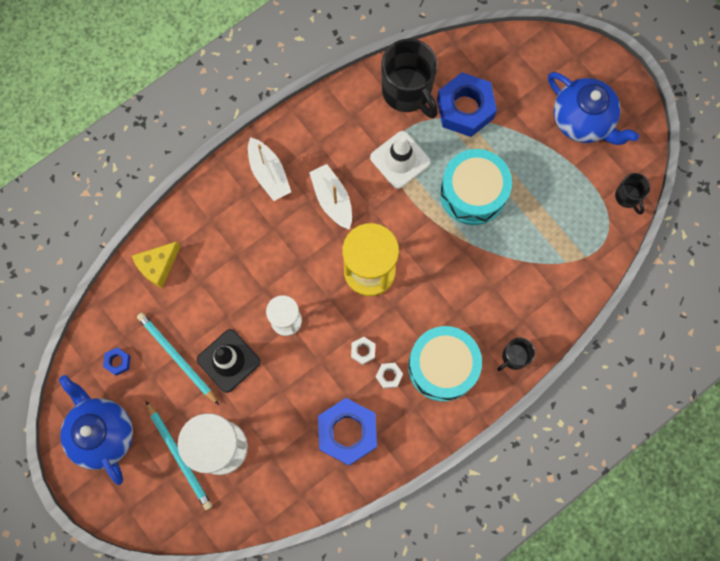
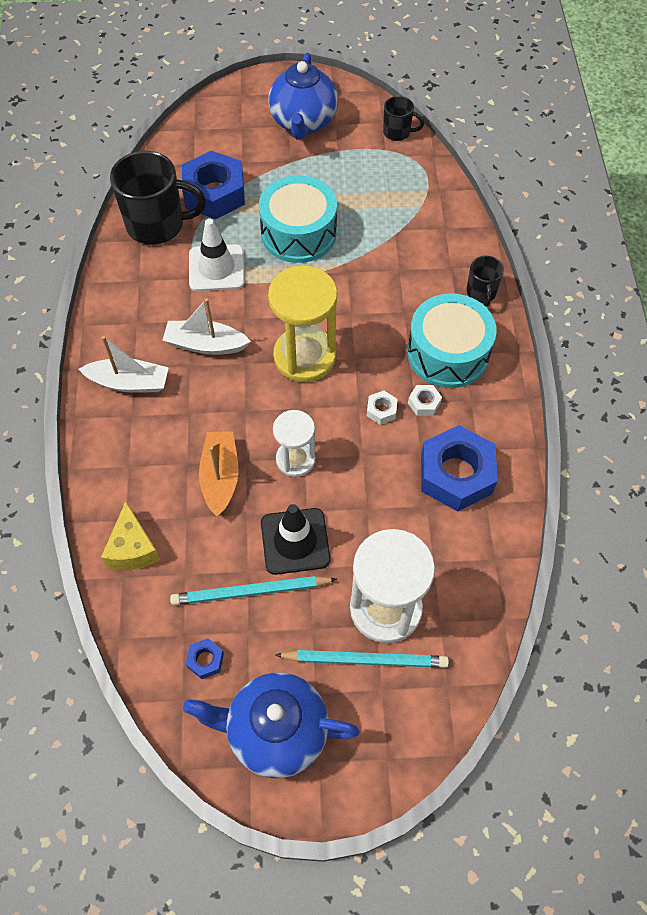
camera: 55 degrees left, 15 degrees down
blue teapot [548,72,639,145] -> blue teapot turned 105 degrees clockwise [268,53,338,140]
none -> orange boat [199,431,239,517]

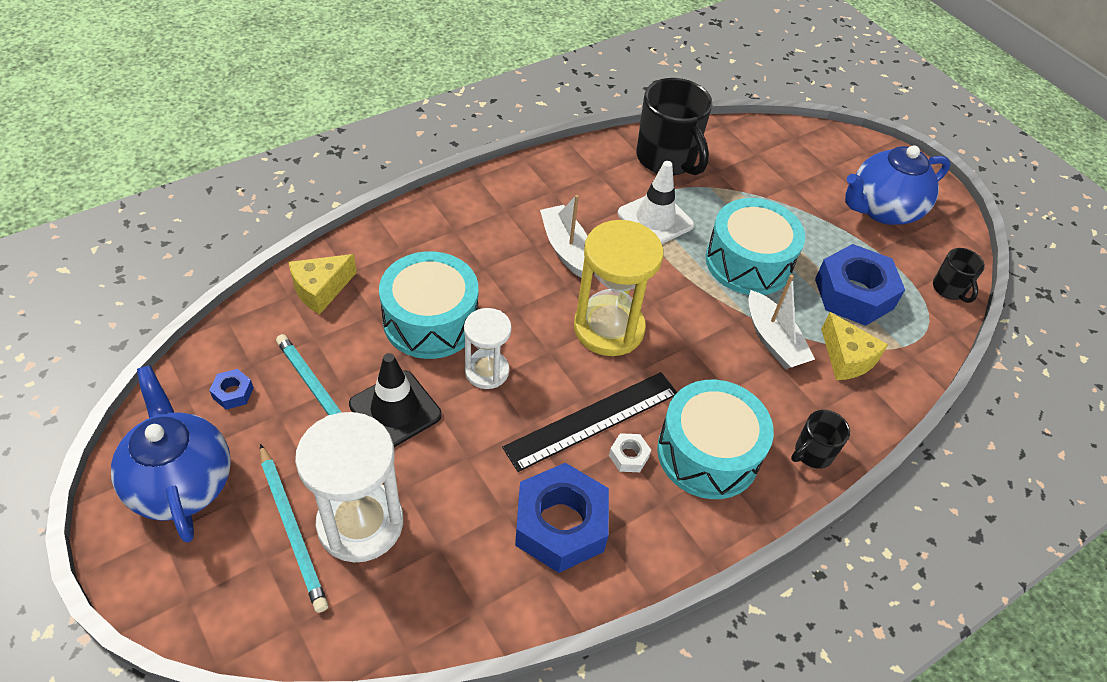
camera: 55 degrees right, 10 degrees down
white boat [79,336,169,392] -> white boat moved to [748,275,815,369]
blue nut [182,150,245,219] -> blue nut moved to [815,244,905,326]
orange boat [199,431,239,517] -> turquoise drum [379,251,478,359]
white nut [367,390,398,425] -> black ruler [502,372,677,472]
none -> yellow cheese [821,312,888,380]

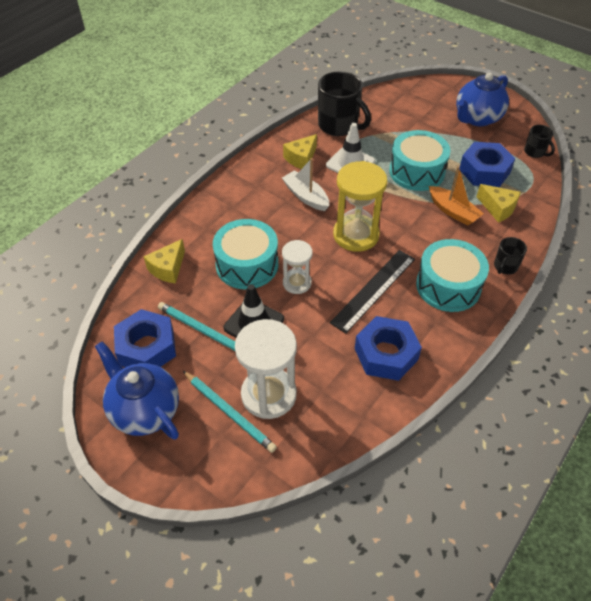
camera: 15 degrees left, 0 degrees up
blue nut [209,369,254,409] -> blue nut [114,309,176,367], size x2.35
white nut [609,433,651,472] -> none
white boat [748,275,815,369] -> orange boat [429,166,484,226]
none -> yellow cheese [283,134,317,169]

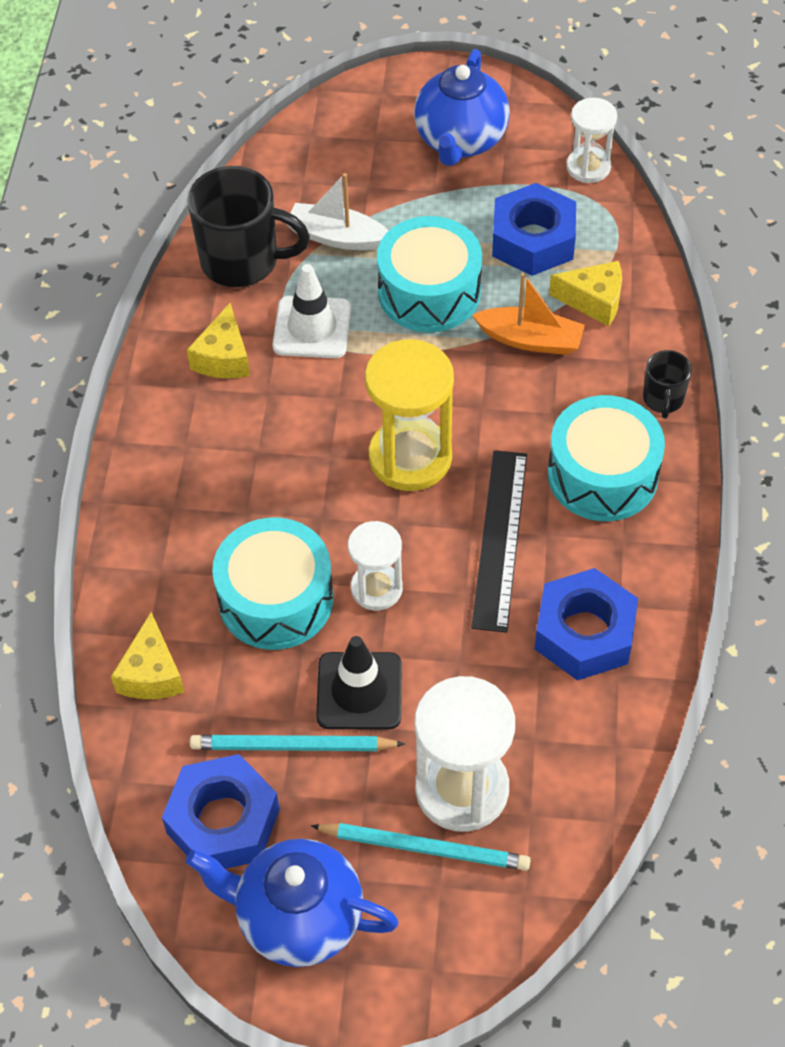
camera: 30 degrees left, 5 degrees up
white boat [282,158,329,211] -> white boat moved to [286,173,388,250]
black mug [524,125,555,158] -> white hourglass [566,98,617,183]

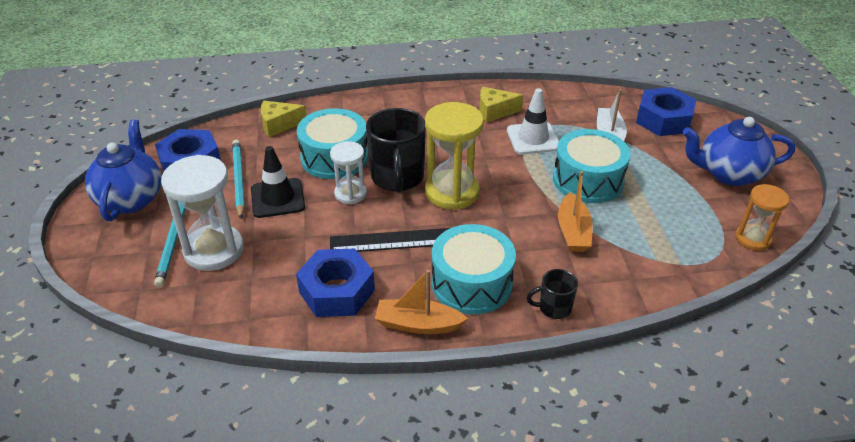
camera: 75 degrees right, 15 degrees down
black mug [187,166,310,287] -> black mug moved to [366,108,426,193]
blue nut [492,183,576,276] -> blue nut moved to [636,87,696,136]
yellow cheese [549,261,622,326] -> none
white hourglass [566,98,617,183] -> orange hourglass [735,184,789,251]
none -> orange boat [375,270,468,334]

